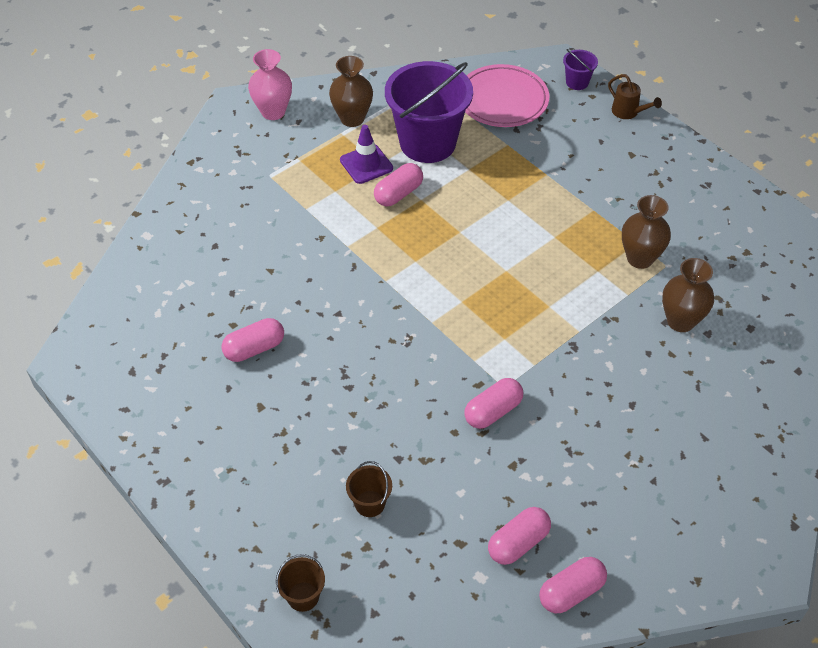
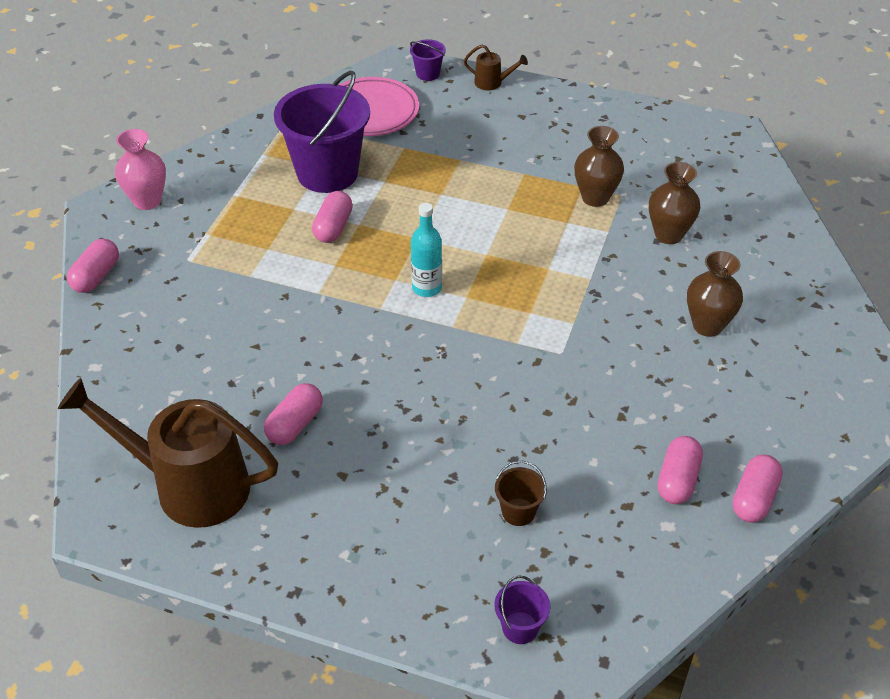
camera: 30 degrees left, 5 degrees down
brown bucket [276,554,325,612] -> purple bucket [494,575,550,644]
brown vase [329,56,373,127] -> brown vase moved to [687,251,743,337]
purple traffic cone [340,125,393,184] -> none
pink capsule [464,378,523,429] -> pink capsule moved to [67,239,119,293]
none -> brown watering can [58,378,278,528]
none -> turquoise bottle [411,203,442,297]

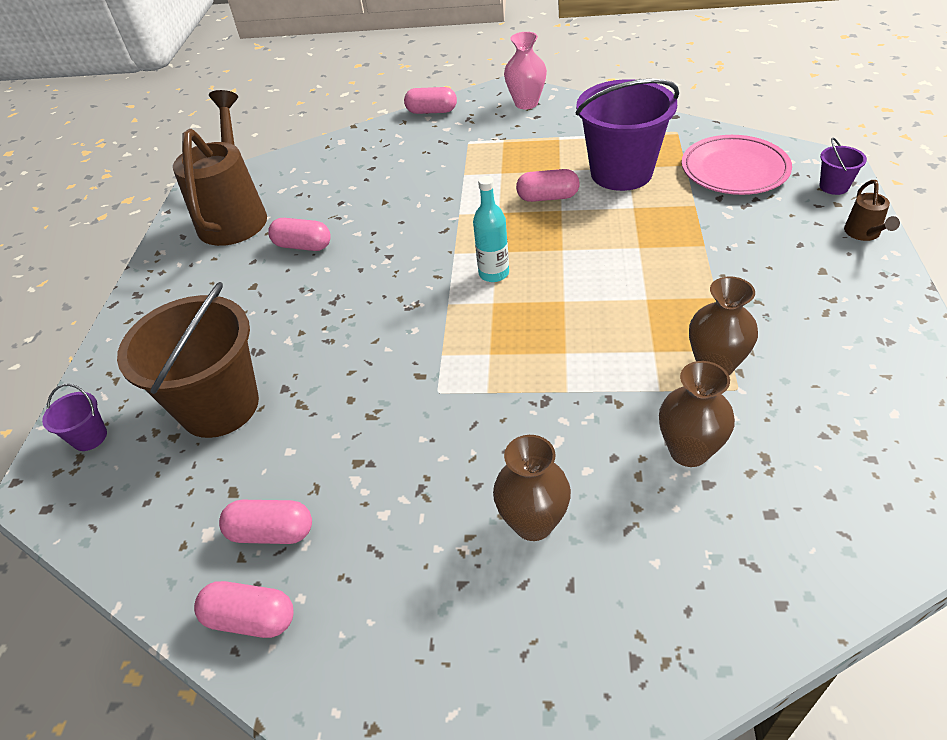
camera: 80 degrees right, 0 degrees up
brown bucket [495,461,547,526] -> brown bucket [117,282,259,438], size x2.37

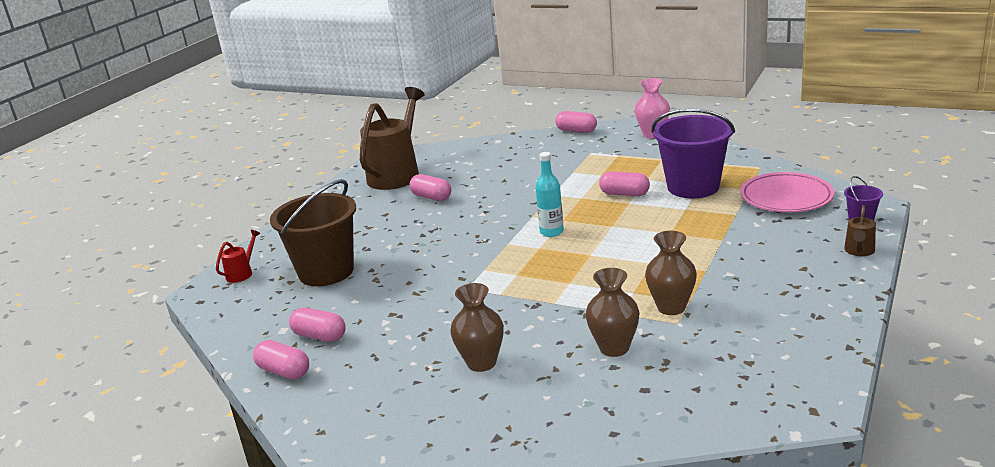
camera: 20 degrees right, 20 degrees down
purple bucket [42,384,107,451] -> red watering can [216,230,261,283]

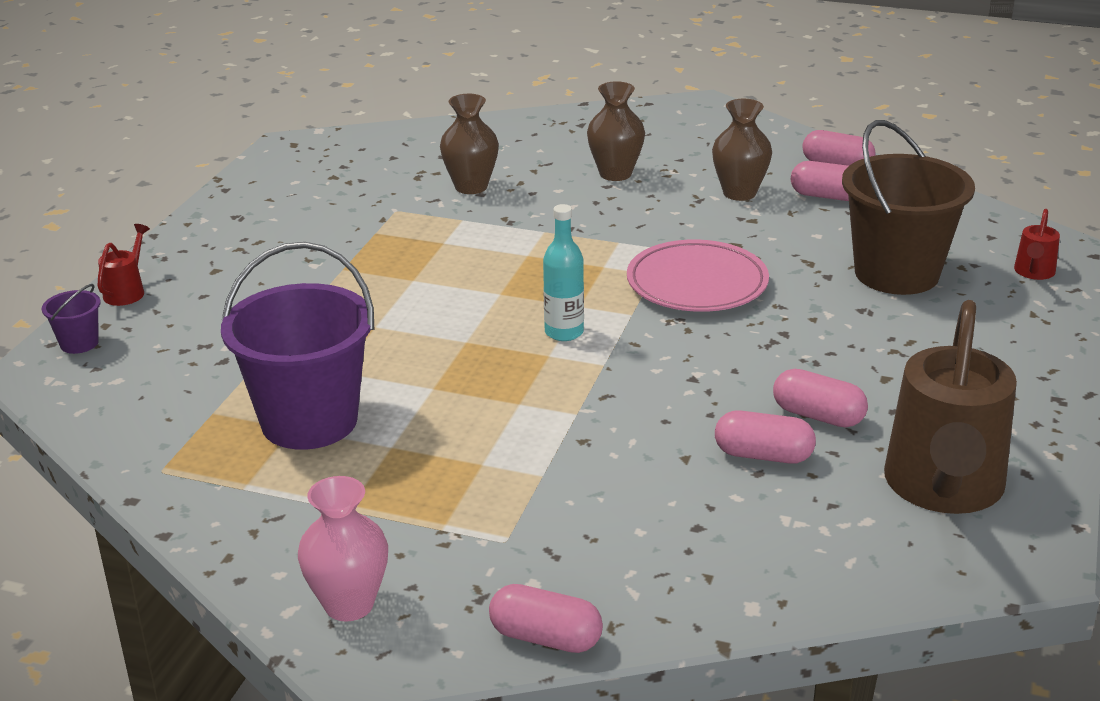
camera: 170 degrees right, 5 degrees up
pink capsule [599,171,650,196] -> pink capsule moved to [715,410,816,464]
brown vase [645,231,697,315] -> brown vase moved to [712,99,772,201]
pink plate [740,172,834,212] -> pink plate moved to [627,239,769,312]
brown watering can [844,205,876,256] -> red watering can [98,224,150,306]

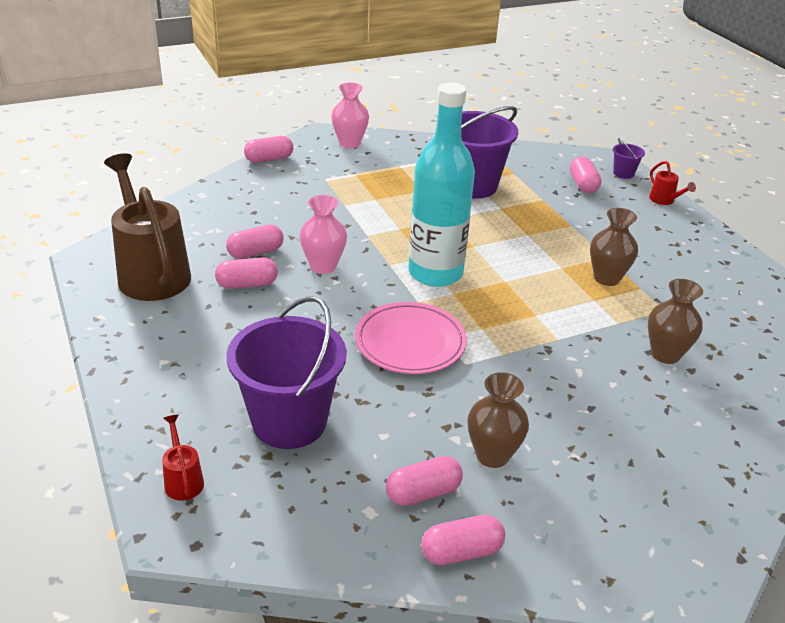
camera: 135 degrees right, 5 degrees up
turquoise bottle [543,204,584,341] -> turquoise bottle [408,83,475,287], size x2.09
brown vase [587,81,645,181] -> brown vase moved to [590,208,638,286]
brown bucket [842,120,975,295] -> purple bucket [226,296,347,449]
none -> pink vase [300,195,347,274]
none -> pink capsule [570,156,601,193]

